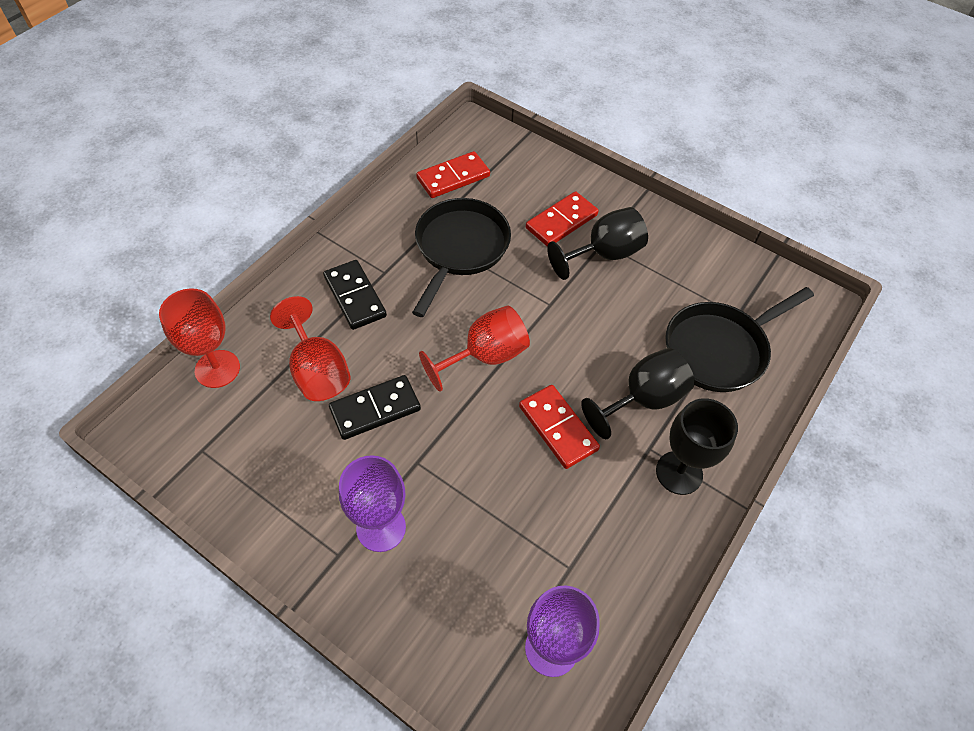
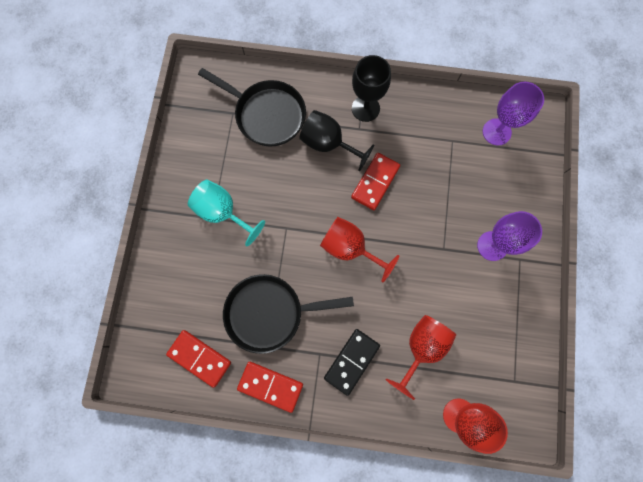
camera: 115 degrees left, 20 degrees up
black domino [329,375,421,440] -> none
red domino [526,191,599,247] -> red domino moved to [237,362,303,413]
black goblet [547,207,648,280] -> turquoise goblet [188,179,265,246]

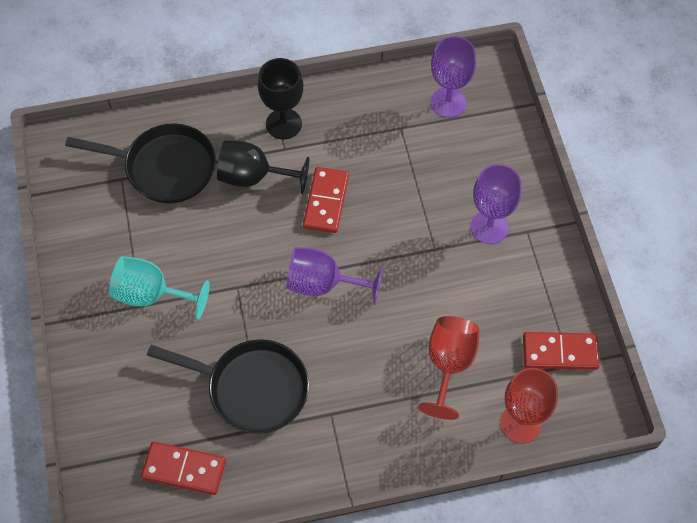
camera: 20 degrees left, 15 degrees down
black pan [223,274,354,354] -> black pan turned 135 degrees counterclockwise [147,339,309,434]
red domino [237,362,303,413] -> red domino moved to [523,332,600,370]
red goblet [320,217,399,282] -> purple goblet [286,247,383,305]
black domino [324,329,380,396] -> none

